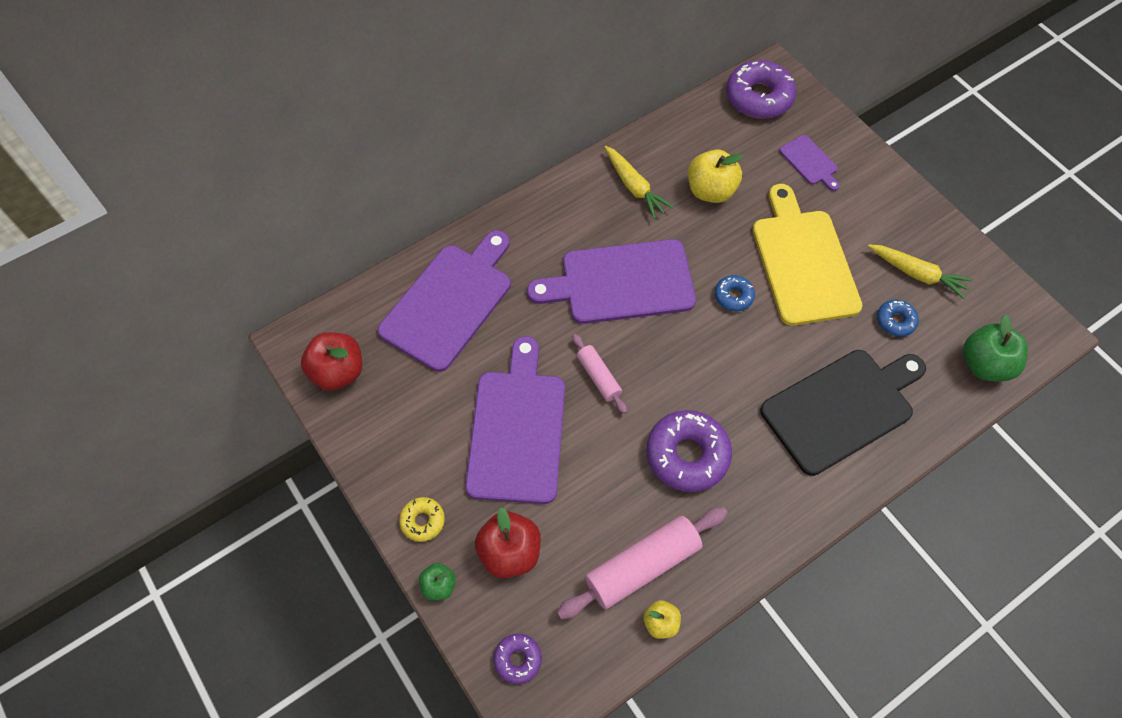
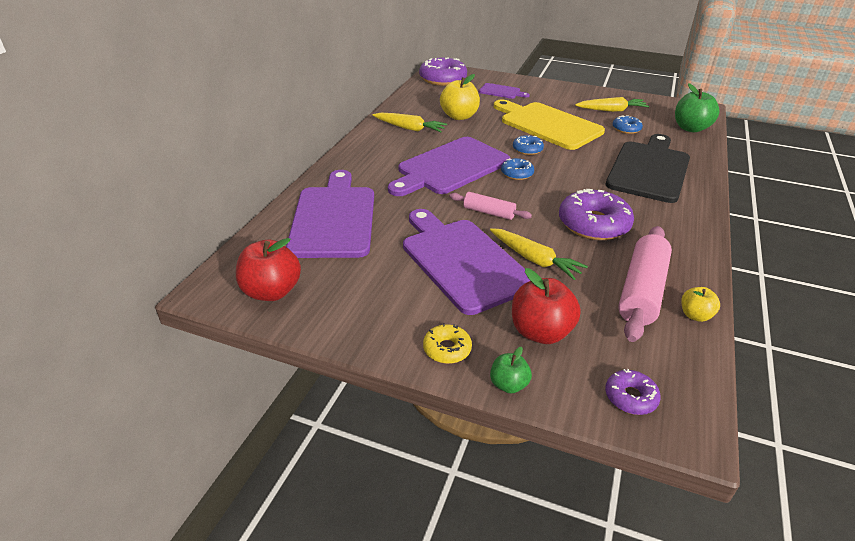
camera: 35 degrees left, 25 degrees down
none -> yellow carrot [490,228,588,280]
none -> blue donut [501,158,534,180]

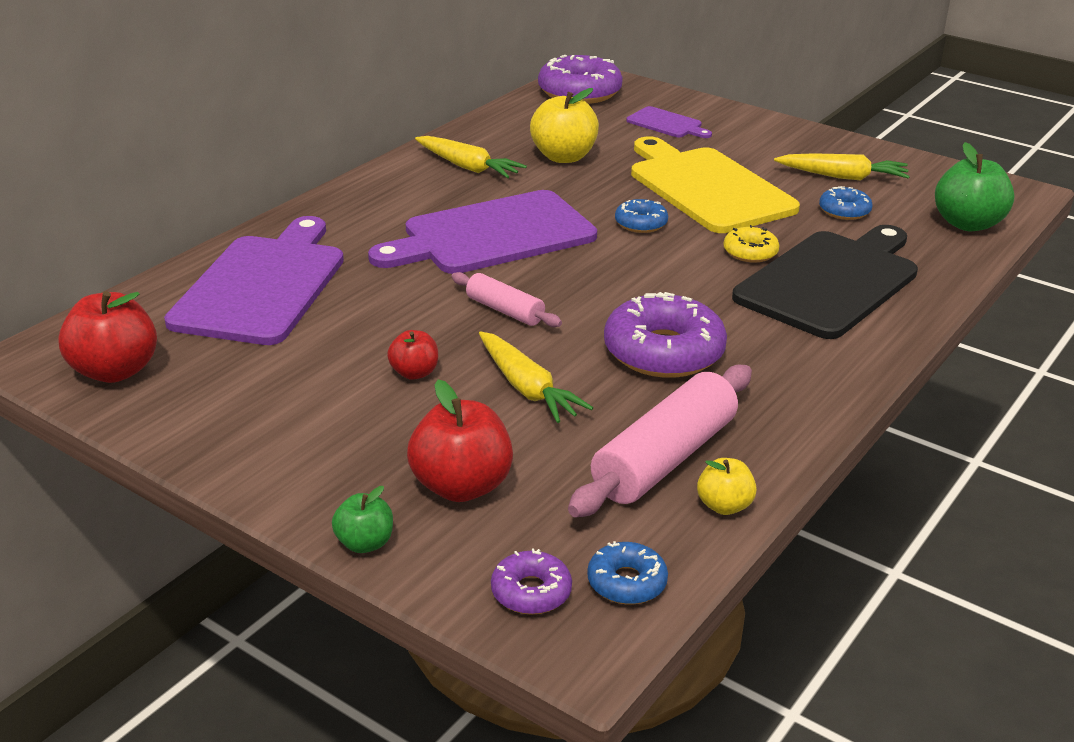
camera: 15 degrees right, 5 degrees down
purple cutting board [403,209,530,315] -> red apple [387,330,438,380]
yellow donut [423,323,472,364] -> yellow donut moved to [723,225,780,262]
blue donut [501,158,534,180] -> blue donut moved to [587,541,668,605]

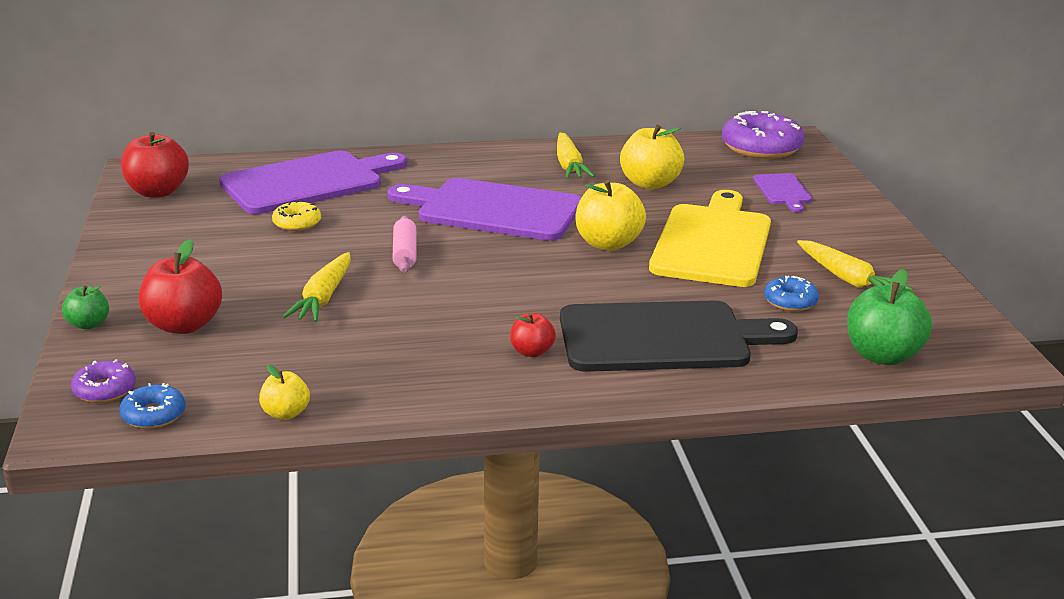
camera: 45 degrees right, 5 degrees down
red apple [387,330,438,380] -> red apple moved to [510,313,556,357]
pink rolling pin [568,365,752,517] -> none
purple donut [604,292,727,378] -> none
blue donut [615,199,668,233] -> yellow apple [576,180,646,251]
yellow donut [723,225,780,262] -> yellow donut moved to [272,200,321,231]

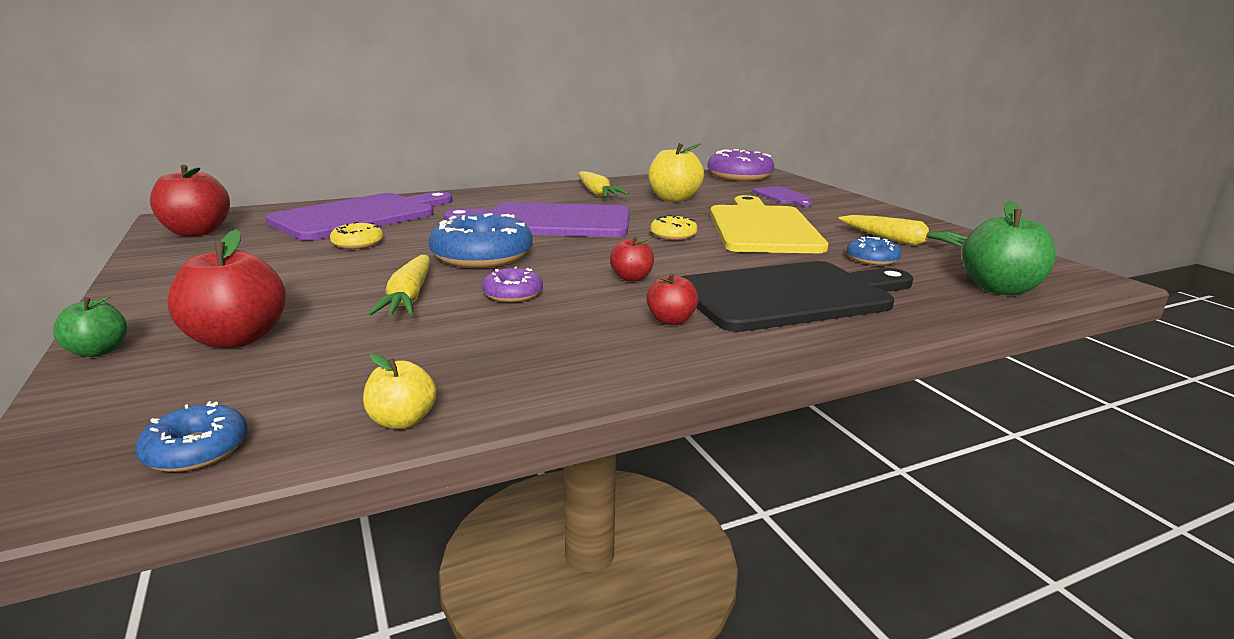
camera: 15 degrees left, 5 degrees down
purple donut [71,359,136,403] -> purple donut moved to [482,266,543,302]
pink rolling pin [392,216,417,273] -> blue donut [428,213,533,268]
yellow apple [576,180,646,251] -> yellow donut [650,215,698,240]
none -> red apple [610,236,654,282]

